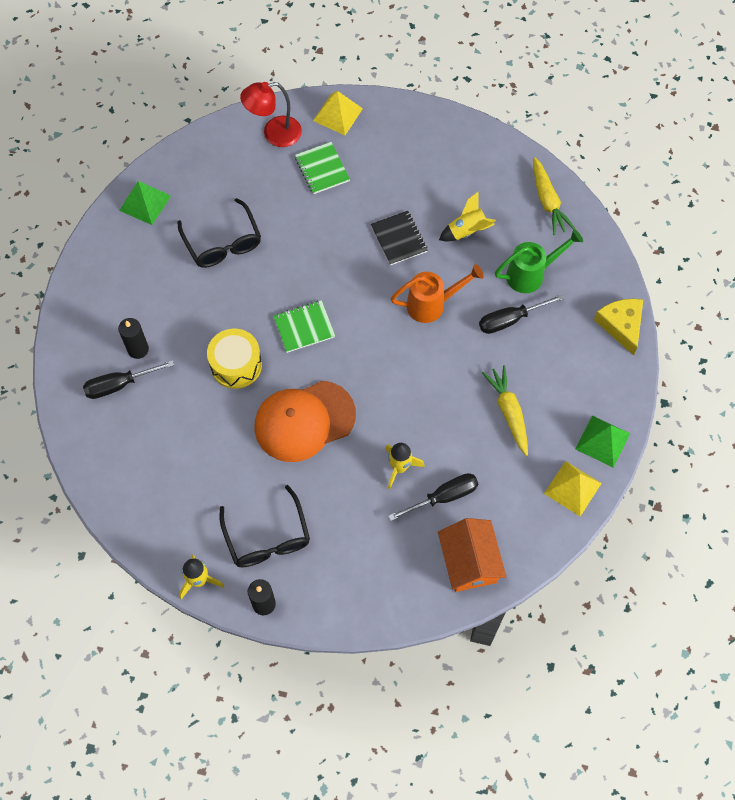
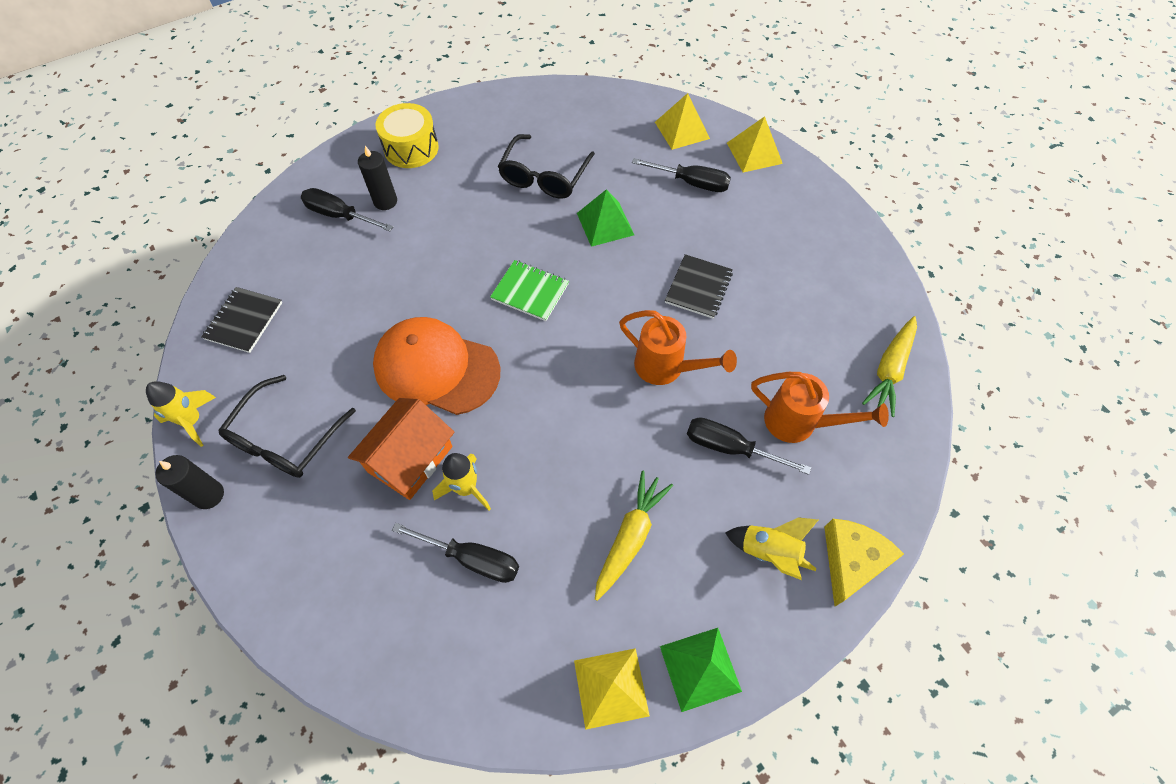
camera: 45 degrees right, 5 degrees down
green pyramid [119,181,171,225] -> green pyramid moved to [577,189,634,247]
yellow drum [207,329,262,389] -> yellow drum moved to [375,103,439,168]
red lamp [240,82,302,147] -> yellow pyramid [655,93,710,150]
green notebook [295,142,350,194] -> black screwdriver [632,158,731,192]
orange house [438,518,506,592] -> orange house moved to [348,398,454,500]
yellow rocket [439,192,496,241] -> yellow rocket moved to [725,517,818,580]
green watering can [495,229,583,293] -> orange watering can [751,372,889,443]
none -> black notebook [202,287,282,353]

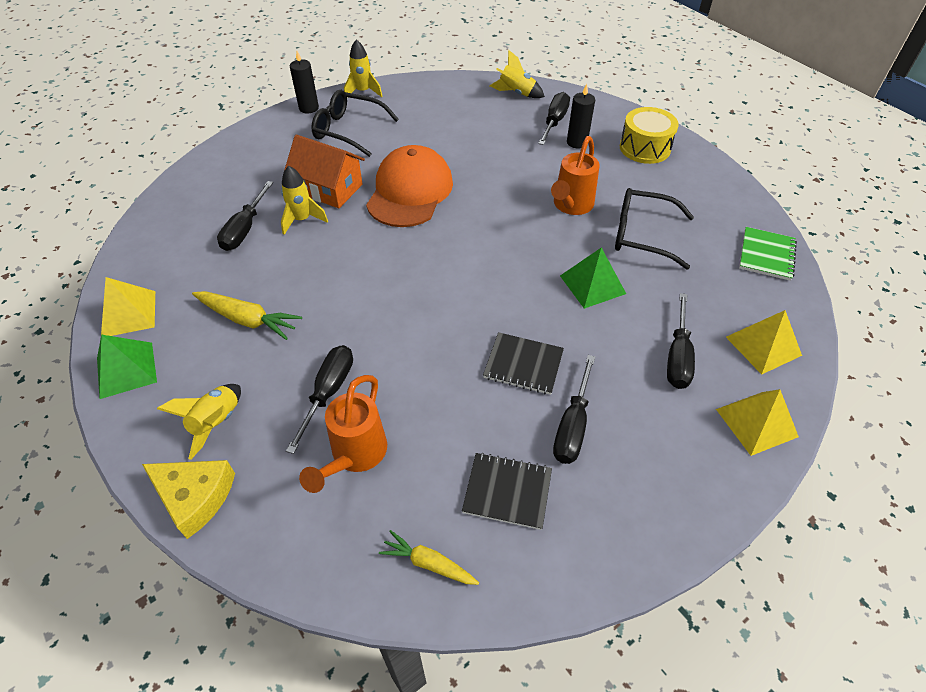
camera: 85 degrees right, 10 degrees down
black notebook [202,287,282,353] -> black notebook moved to [462,453,552,530]
green notebook [490,260,569,321] -> green notebook moved to [739,227,797,281]
orange watering can [619,310,737,385] -> orange watering can moved to [551,136,600,215]
yellow carrot [862,316,917,417] -> yellow carrot [379,530,479,585], size x0.66
none -> yellow rocket [490,50,545,98]
none -> black screwdriver [553,355,595,464]

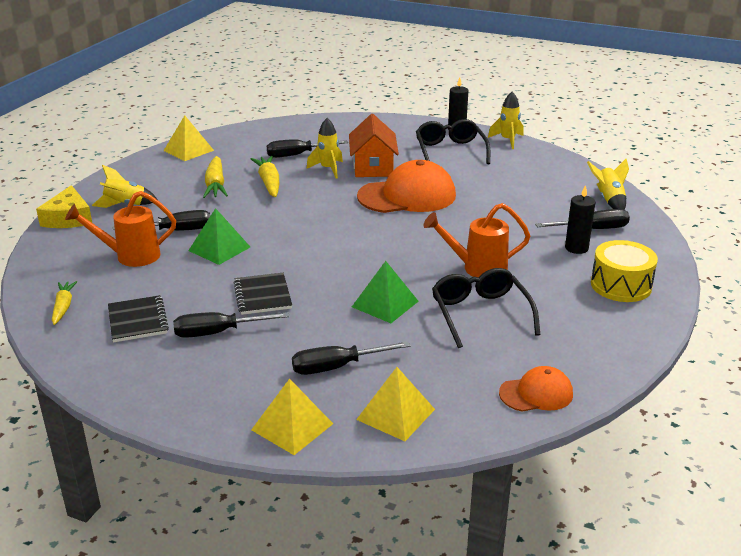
camera: 60 degrees right, 20 degrees down
green pyramid [97,335,157,399] -> green pyramid moved to [188,208,250,265]
green notebook [739,227,797,281] -> orange cap [499,366,573,412]
none -> yellow carrot [251,156,279,197]

